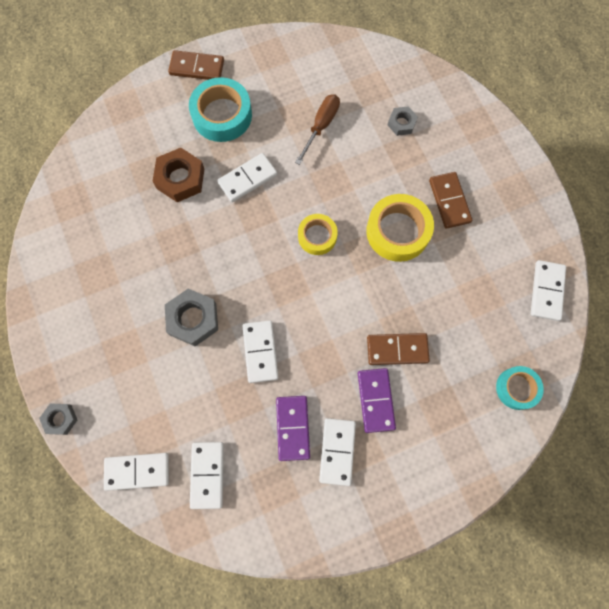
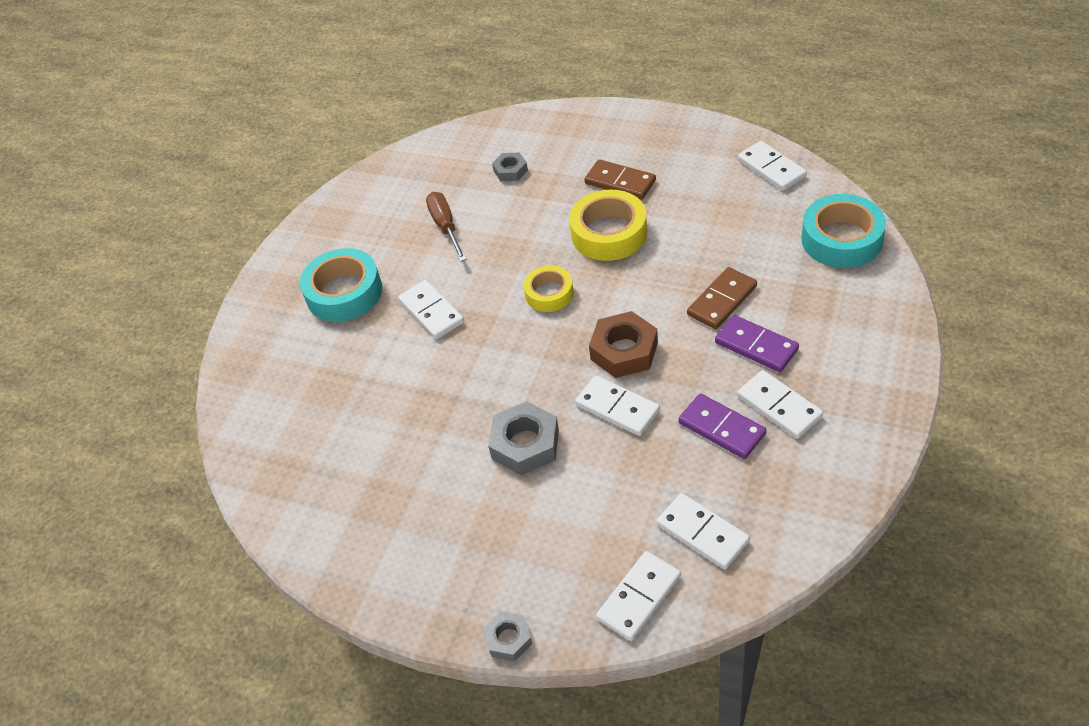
camera: 40 degrees left, 25 degrees down
brown nut [152,148,204,202] -> brown nut moved to [589,311,658,378]
brown domino [168,50,224,80] -> none
white domino [217,153,277,202] -> white domino turned 45 degrees counterclockwise [398,280,464,339]
turquoise tape [496,366,544,410] -> turquoise tape [801,194,886,268], size x1.63

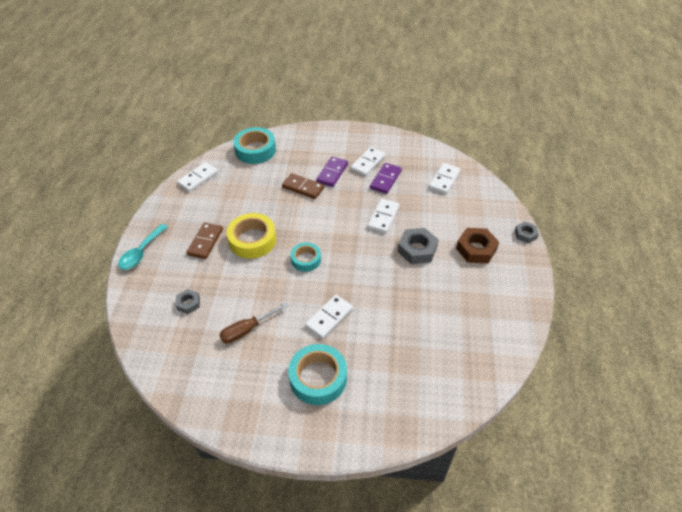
camera: 110 degrees left, 0 degrees up
yellow tape [523,266,574,312] -> turquoise tape [291,243,321,272]
brown nut [589,311,658,378] -> brown nut moved to [456,228,499,263]
white domino [596,551,681,641] -> none
none -> turquoise spoon [118,224,168,270]

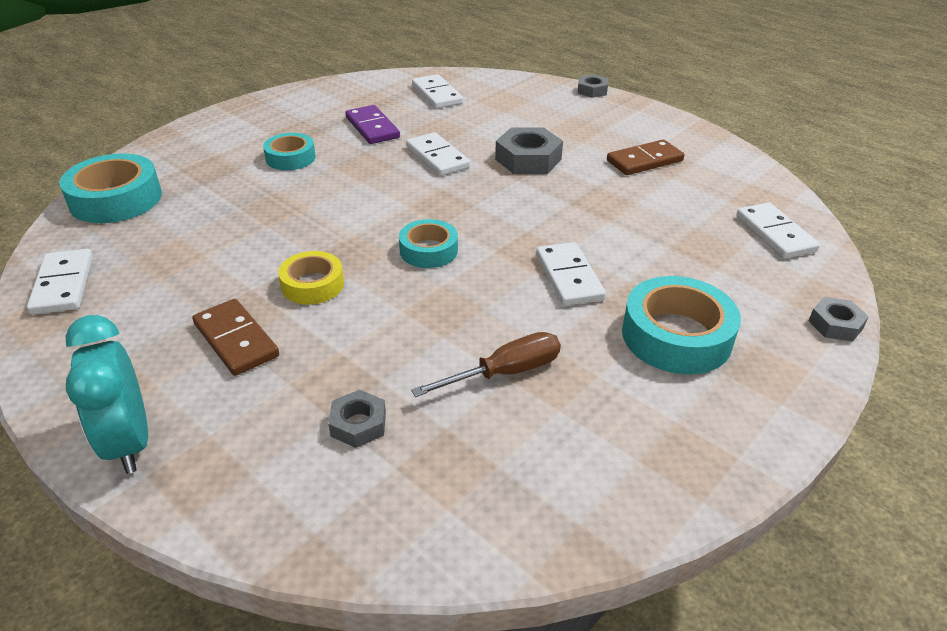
camera: 55 degrees left, 10 degrees down
turquoise spoon [118,224,168,270] -> turquoise clock [66,315,148,474]
brown screwdriver [220,303,288,344] -> brown screwdriver turned 120 degrees counterclockwise [411,332,561,397]
yellow tape [227,213,276,259] -> yellow tape [278,251,344,305], size x0.61
brown domino [282,173,324,199] -> brown domino moved to [607,140,684,175]
purple domino [316,157,348,187] -> turquoise tape [263,133,315,170]
white domino [350,147,386,176] -> white domino moved to [736,203,820,259]
brown nut [456,228,499,263] -> none
none -> grey nut [809,297,869,342]

